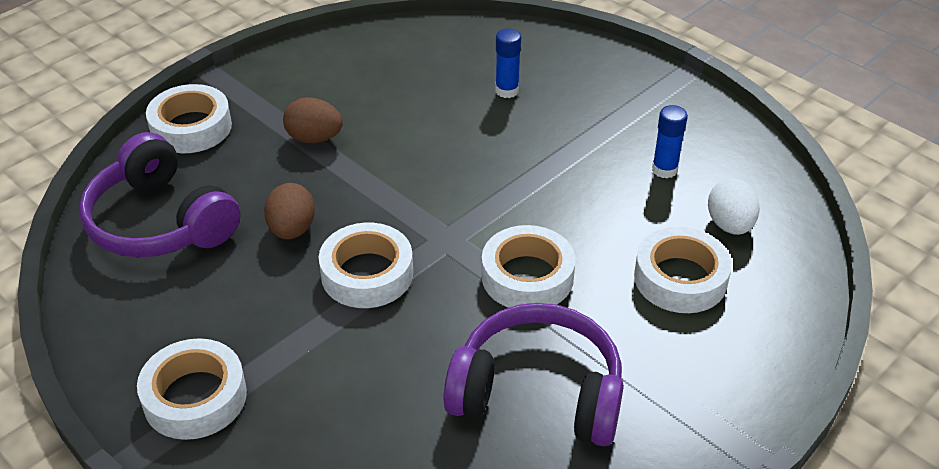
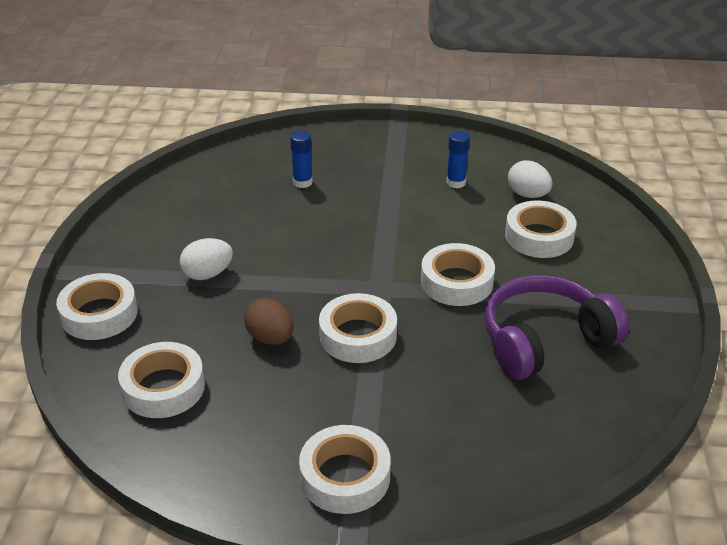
camera: 40 degrees left, 5 degrees down
purple headphones [79,132,241,258] -> white tape [118,342,205,418]
brown egg [283,97,343,143] -> white egg [180,238,233,280]

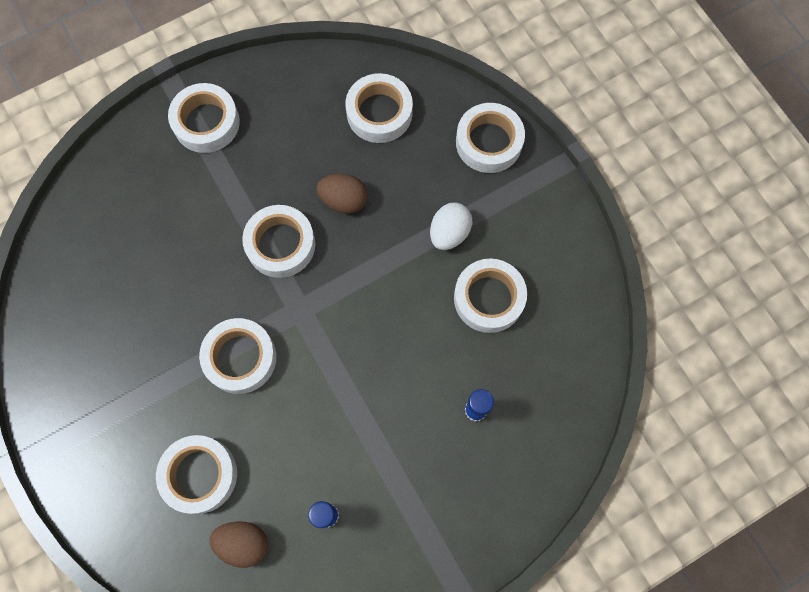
camera: 145 degrees right, 35 degrees up
purple headphones [485,275,629,380] -> none
white egg [508,160,553,198] -> brown egg [209,521,268,568]
none -> white tape [454,259,527,333]

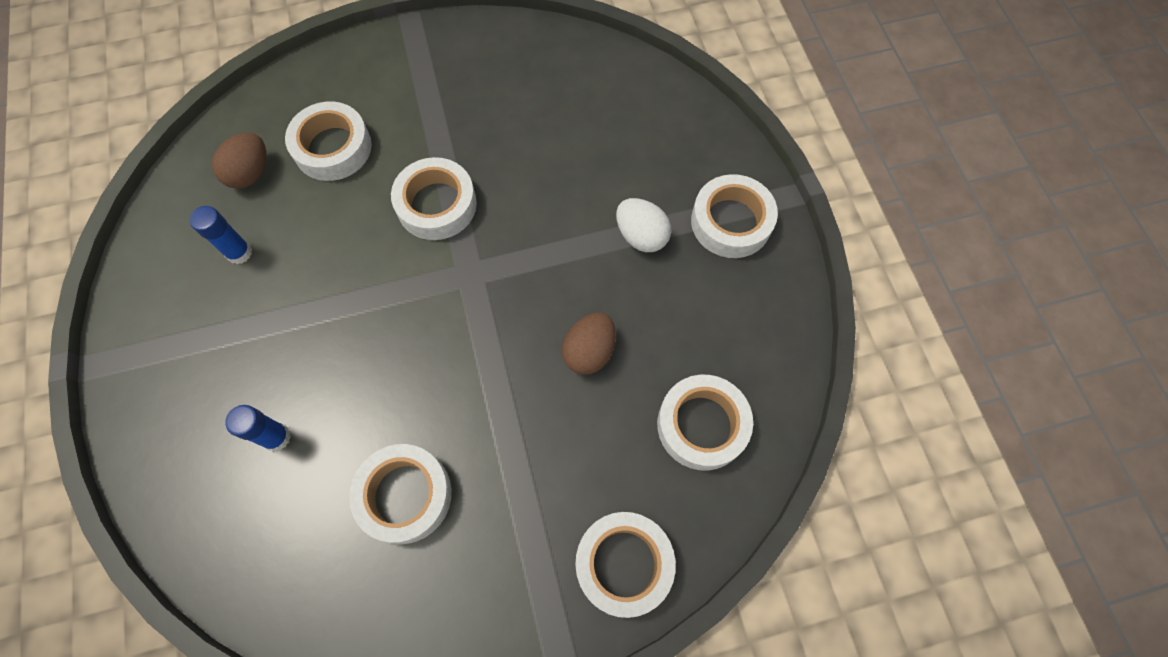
camera: 105 degrees right, 5 degrees down
white tape [242,205,315,278] -> none
white egg [430,202,472,250] -> white egg moved to [616,198,671,252]

